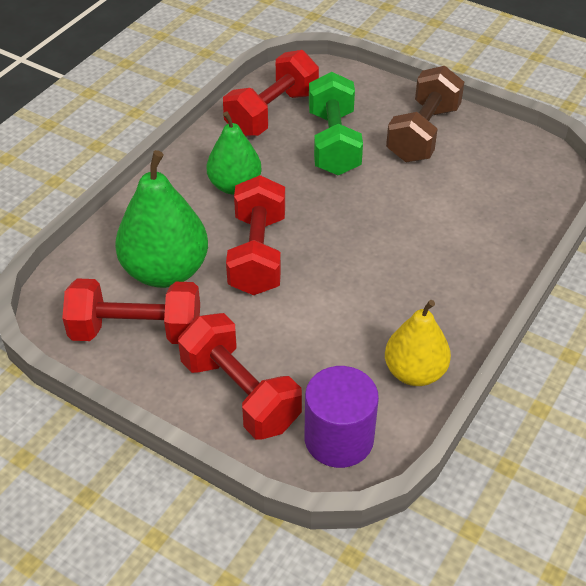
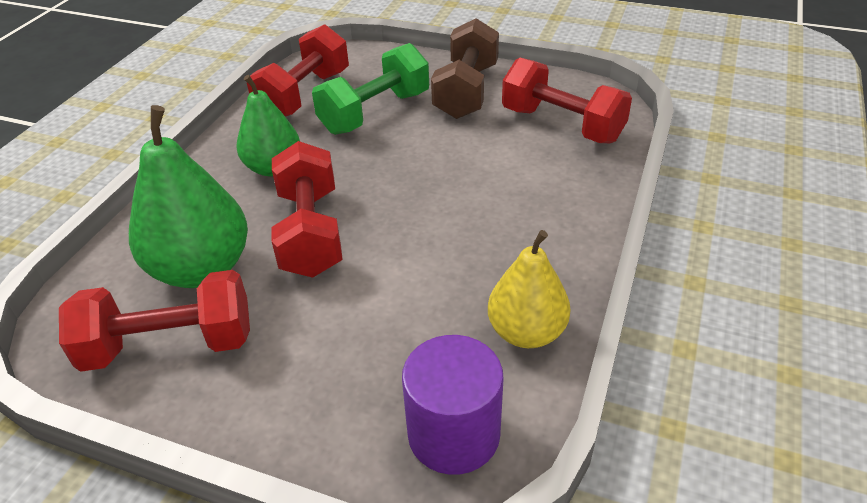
camera: 10 degrees left, 5 degrees down
red dumbbell [178,313,302,439] -> red dumbbell moved to [502,58,632,143]
green dumbbell [309,72,363,175] -> green dumbbell turned 60 degrees clockwise [312,43,429,135]

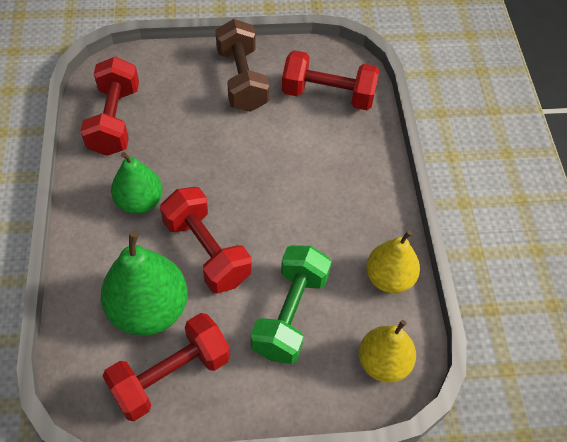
camera: 30 degrees left, 15 degrees up
green dumbbell [312,43,429,135] -> green dumbbell moved to [251,245,331,364]
purple cylinder [402,335,504,475] -> yellow pear [359,320,416,383]

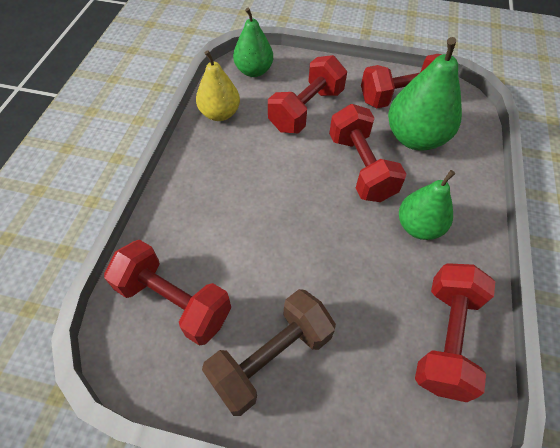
camera: 160 degrees left, 0 degrees up
brown dumbbell [215,19,270,112] -> brown dumbbell turned 45 degrees clockwise [202,289,336,416]
green dumbbell [251,245,331,364] -> red dumbbell [268,55,347,133]
yellow pear [359,320,416,383] -> green pear [233,8,273,77]

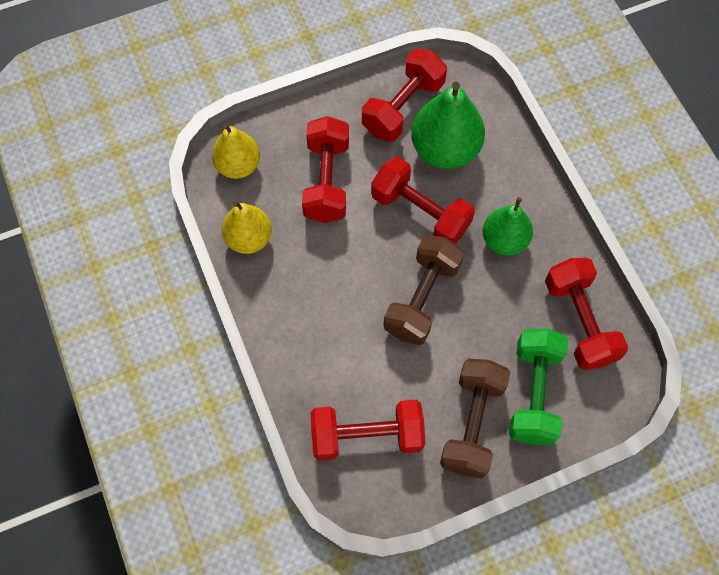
camera: 35 degrees left, 10 degrees up
green pear [233,8,273,77] -> yellow pear [212,124,260,179]
none -> brown dumbbell [384,235,464,345]
none -> green dumbbell [509,329,568,445]

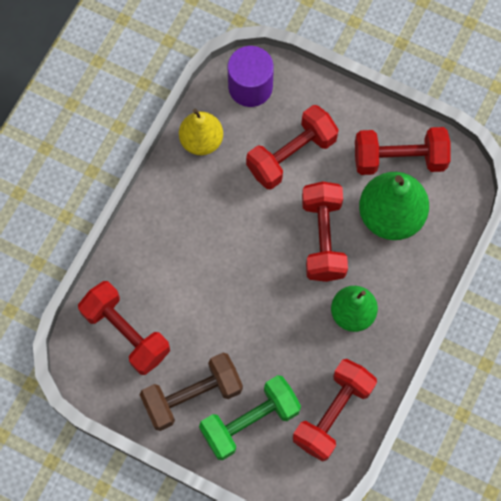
camera: 50 degrees right, 5 degrees up
yellow pear [212,124,260,179] -> purple cylinder [228,46,274,107]
brown dumbbell [384,235,464,345] -> none

